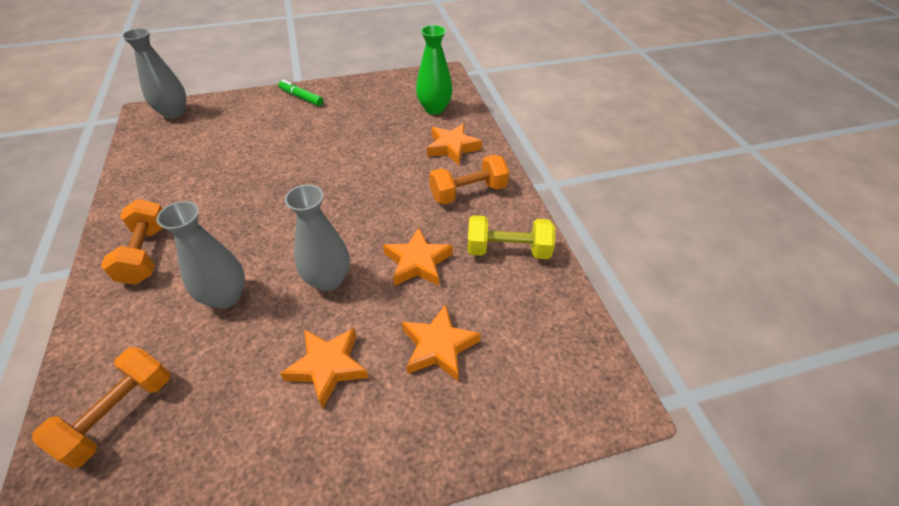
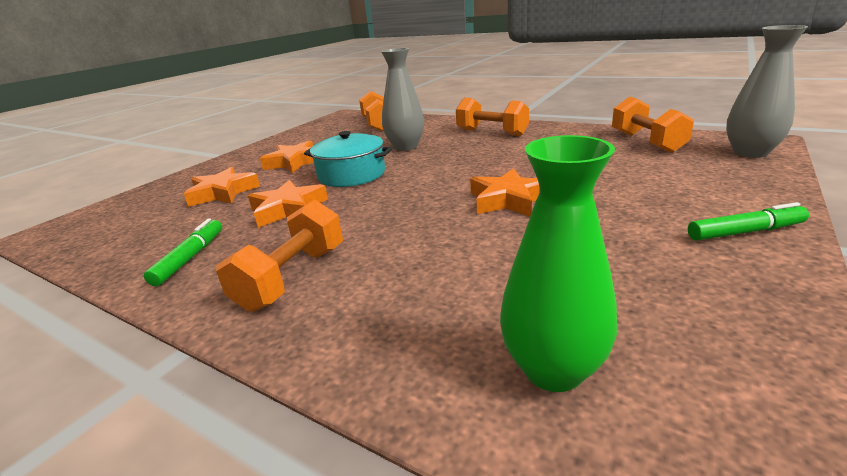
camera: 140 degrees right, 20 degrees down
grey vase [285,185,350,291] -> turquoise pot [304,131,392,187]
orange star [427,123,482,165] -> orange star moved to [470,168,540,216]
yellow dumbbell [467,215,555,259] -> green marker [144,218,222,286]
none -> orange dumbbell [612,97,694,153]

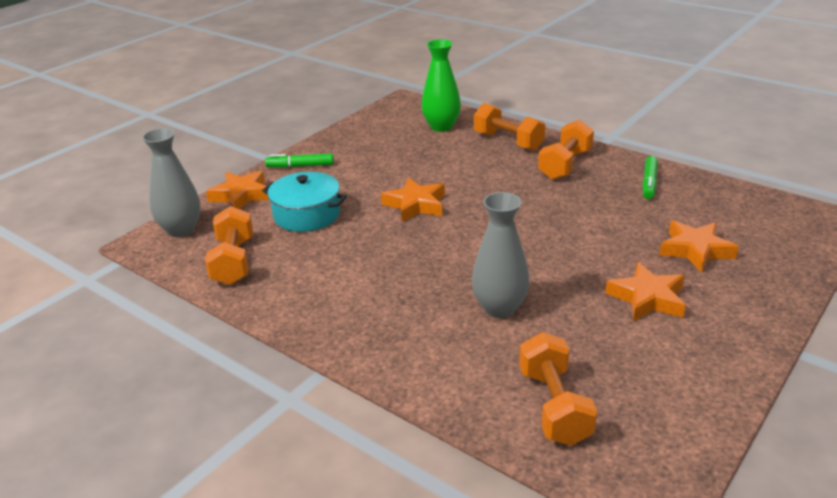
camera: 175 degrees left, 5 degrees up
orange star [248,180,328,228] -> orange star moved to [206,170,269,209]
turquoise pot [304,131,392,187] -> turquoise pot moved to [262,172,347,232]
orange dumbbell [456,98,529,136] -> orange dumbbell moved to [474,103,545,151]

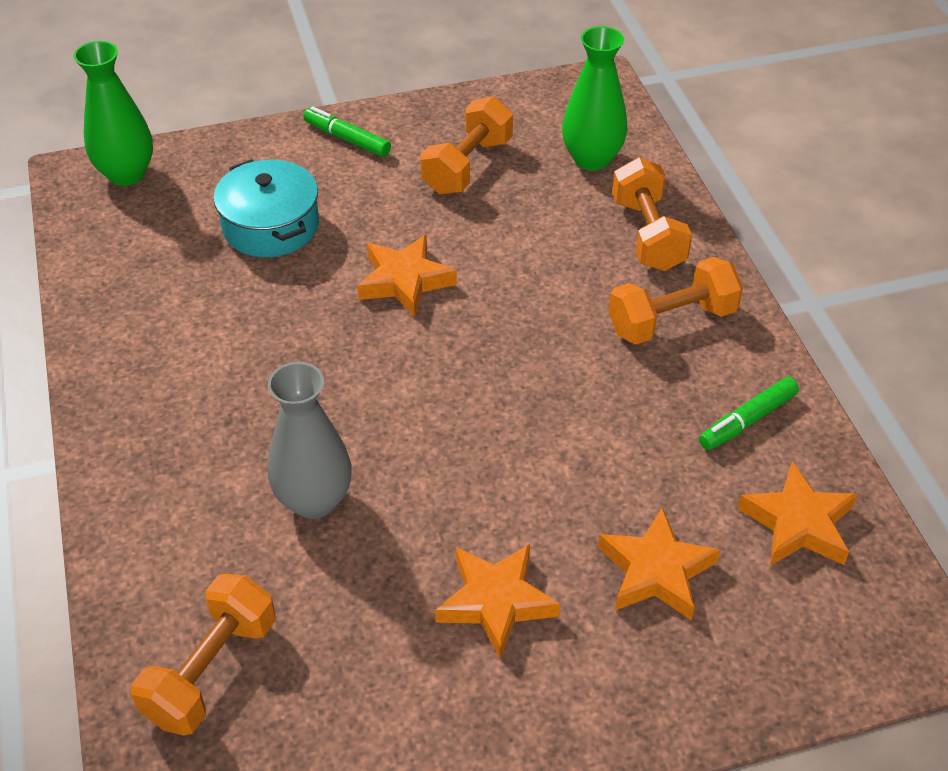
camera: 35 degrees right, 15 degrees up
grey vase [142,128,201,237] -> green vase [73,41,153,186]
orange dumbbell [205,206,253,285] -> orange dumbbell moved to [420,96,513,195]
orange star [206,170,269,209] -> orange star moved to [737,462,858,566]

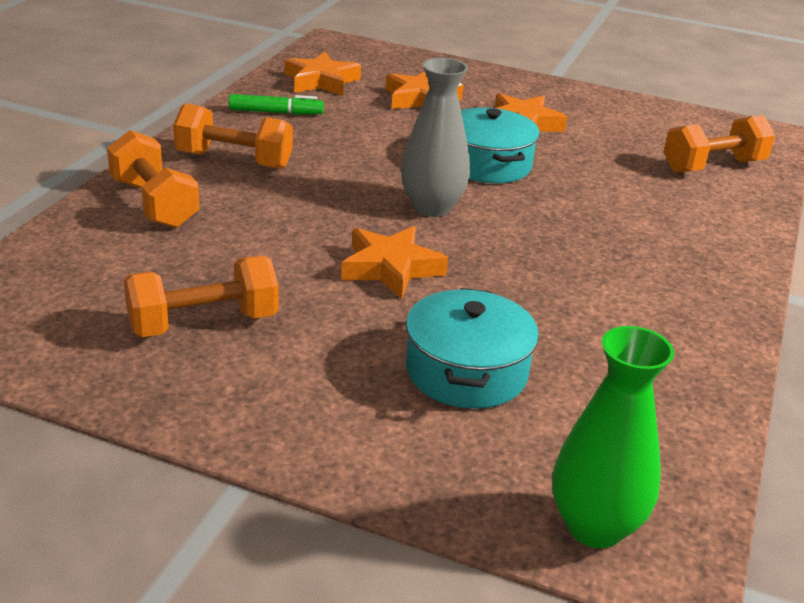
camera: 145 degrees left, 15 degrees down
grey vase [268,362,352,519] -> grey vase moved to [401,58,470,217]
green marker [303,106,391,157] -> none
green vase [562,26,627,171] -> none
orange dumbbell [612,158,692,271] -> orange dumbbell turned 60 degrees counterclockwise [107,130,200,228]
none -> turquoise pot [461,107,540,183]

